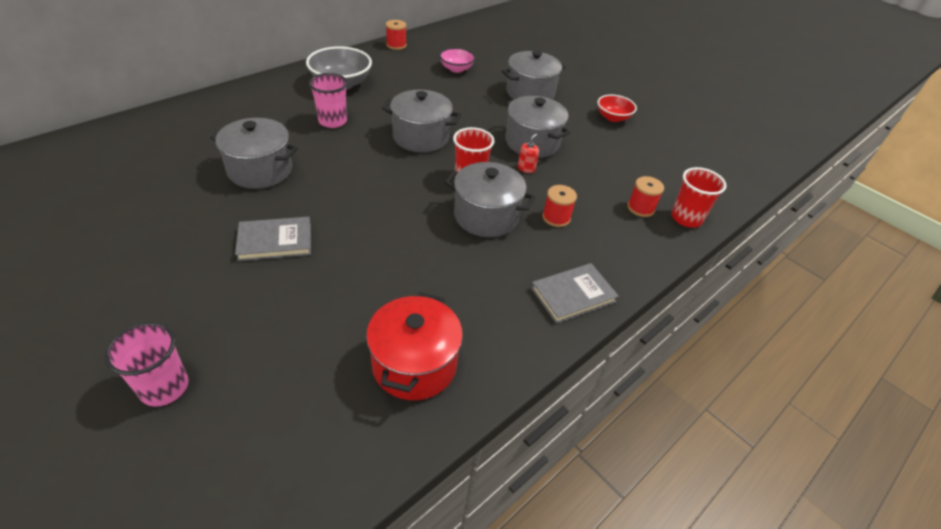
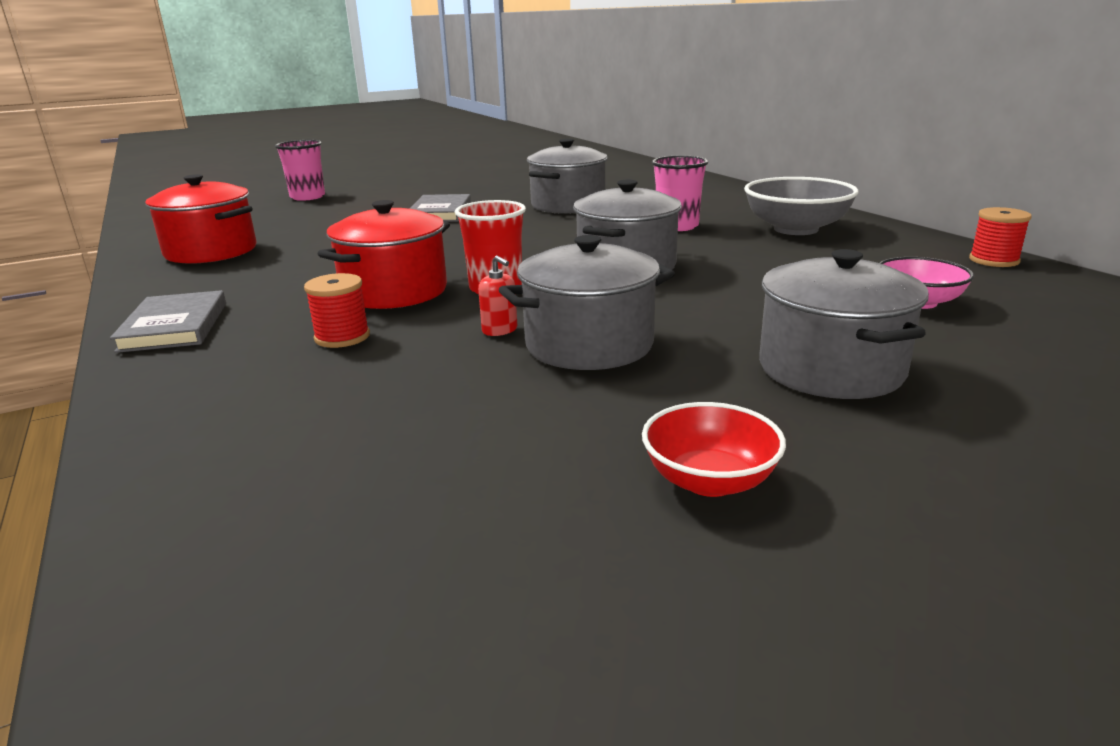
camera: 110 degrees right, 20 degrees down
grey pot [444,162,535,237] -> red pot [318,200,450,309]
red spool [627,176,664,217] -> none
red cup [671,167,727,228] -> none

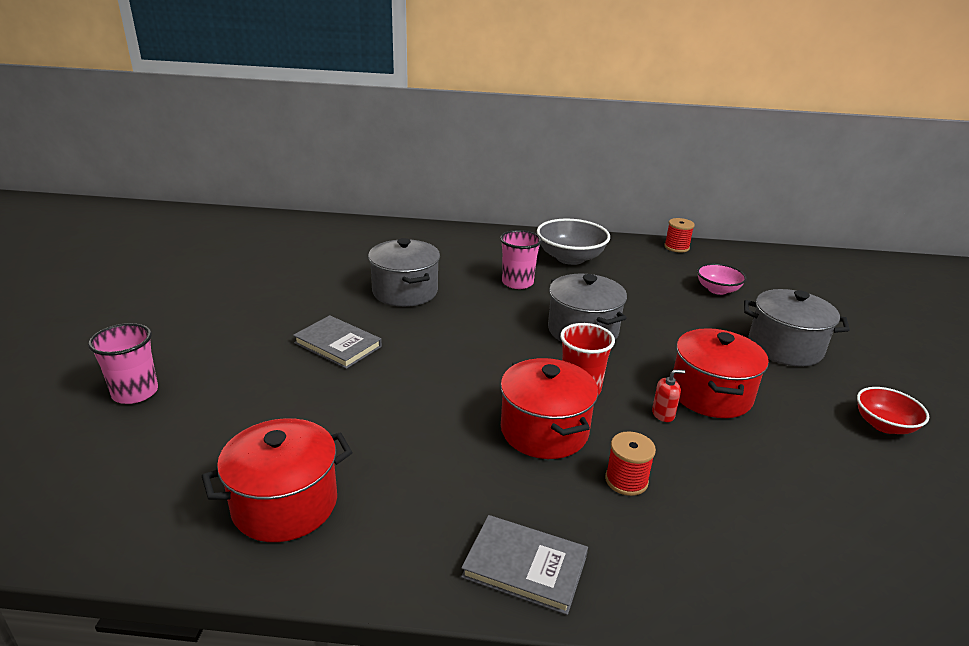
camera: 60 degrees left, 5 degrees up
grey pot [499,235,675,370] -> red pot [673,328,769,418]

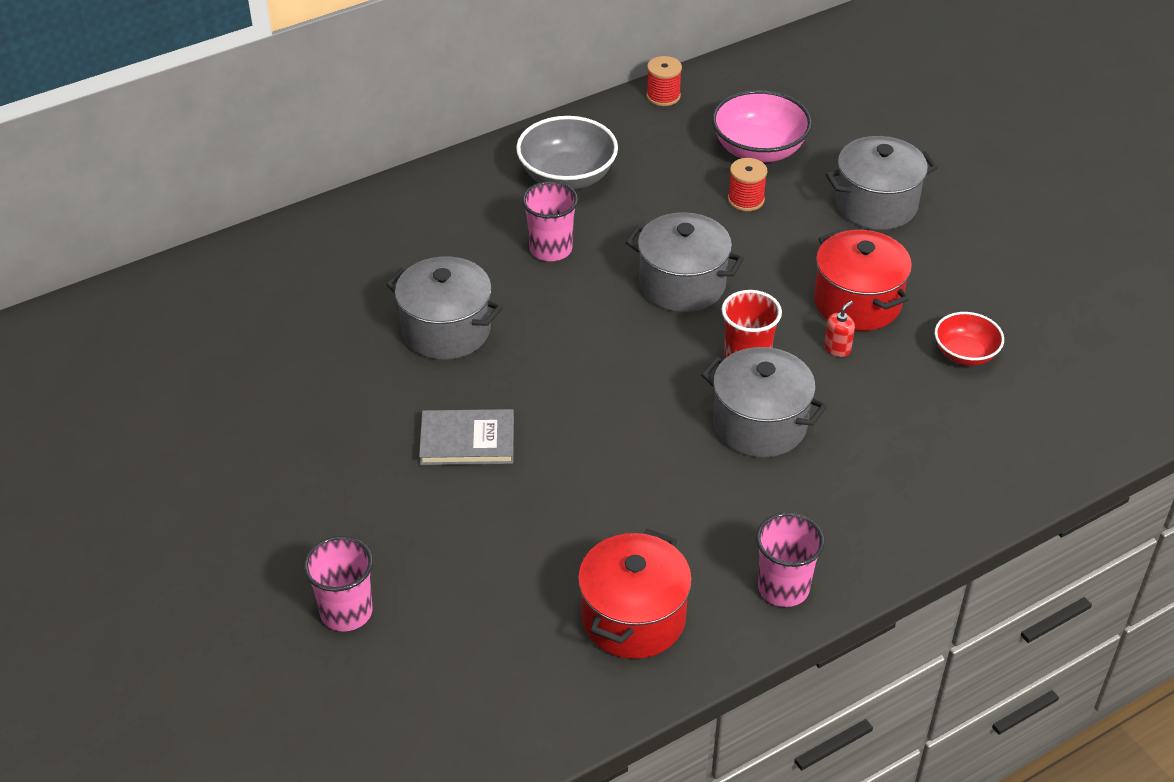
camera: 35 degrees left, 15 degrees up
grey book [461,515,588,615] -> none
red pot [500,358,598,459] -> grey pot [701,347,827,458]
red spool [605,432,656,496] -> red spool moved to [728,158,767,211]
pink bowl [697,263,747,295] -> pink bowl [712,90,812,163], size x1.64
red bowl [857,387,929,434] -> red bowl moved to [935,312,1004,366]
none -> pink cup [756,512,825,607]

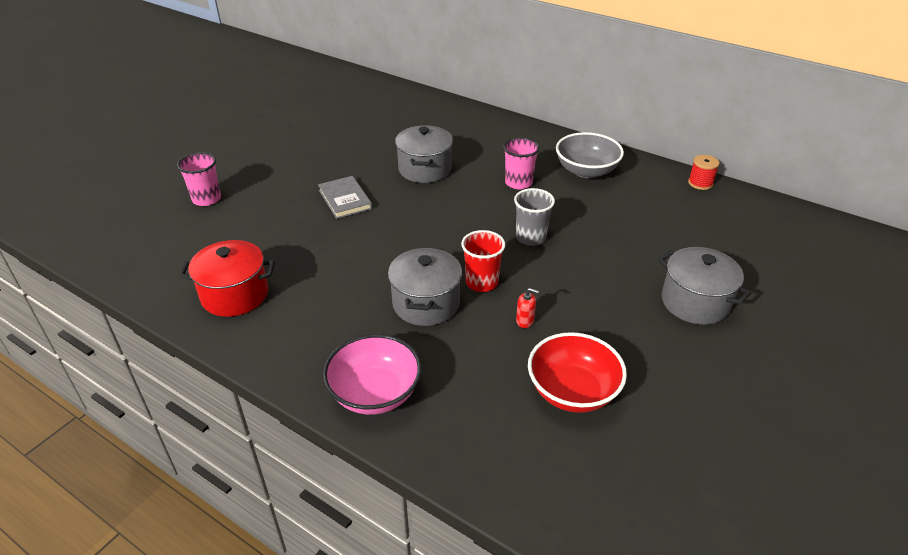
camera: 65 degrees right, 5 degrees down
grey pot [625,212,744,312] -> grey cup [514,188,555,246]
pink bowl [712,90,812,163] -> pink bowl moved to [323,334,422,415]
red spool [728,158,767,211] -> none
pink cup [756,512,825,607] -> none
red pot [814,229,912,331] -> none
red bowl [935,312,1004,366] -> red bowl [528,332,627,413], size x1.64

